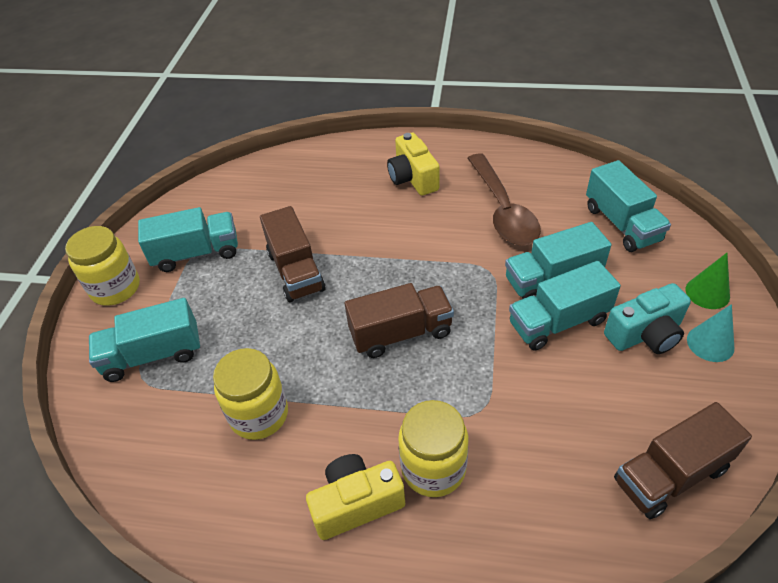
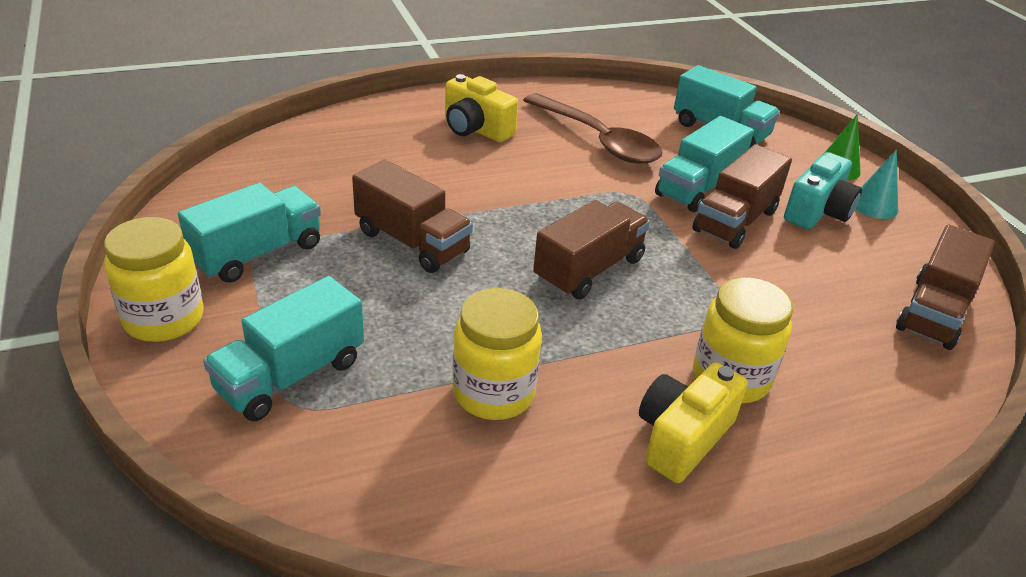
camera: 35 degrees left, 10 degrees down
turquoise truck [509,261,621,351] -> brown truck [692,144,792,249]

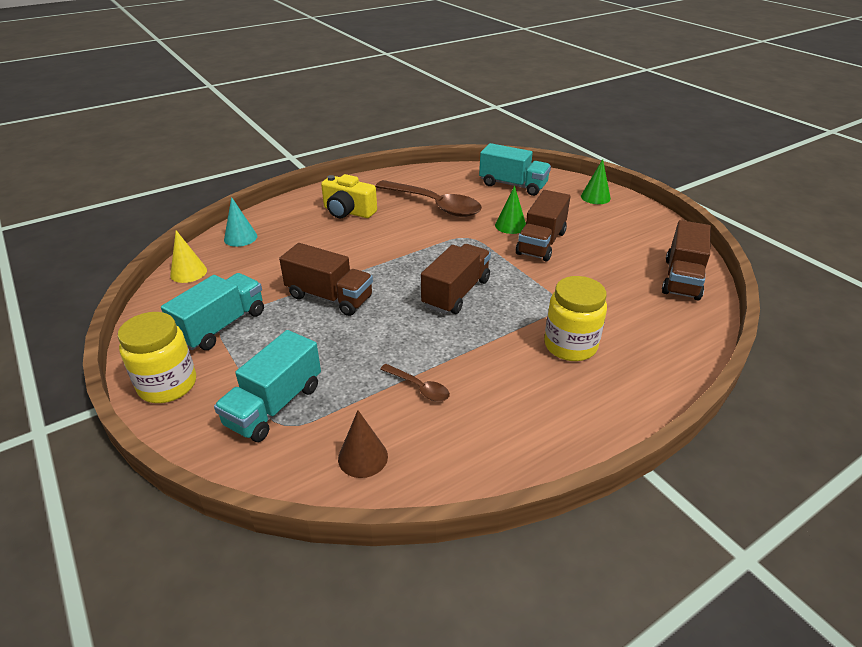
camera: 10 degrees left, 0 degrees up
yellow jar [453,288,542,420] -> brown spoon [380,364,450,402]
yellow camera [639,362,748,483] -> none
turquoise truck [655,116,754,212] -> green cone [495,186,526,234]
turquoise camera [784,152,862,230] -> none
turquoise cone [856,149,898,219] -> turquoise cone moved to [224,197,257,247]
none -> yellow cone [170,230,207,283]
none -> brown cone [338,410,388,478]

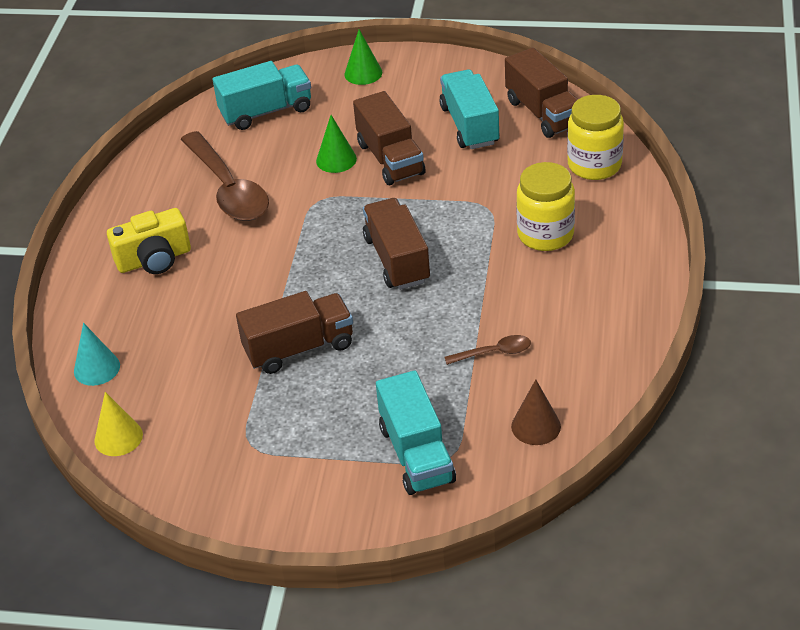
camera: 45 degrees left, 5 degrees up
yellow jar [118,312,196,403] -> yellow jar moved to [567,95,624,180]
turquoise truck [161,273,264,350] -> turquoise truck moved to [439,69,500,149]
brown spoon [376,180,482,217] -> brown spoon turned 75 degrees clockwise [181,131,269,221]

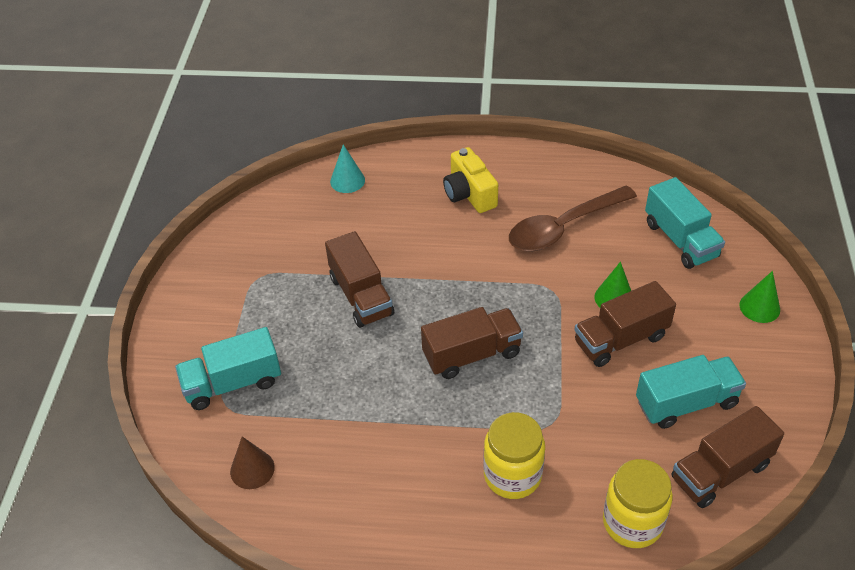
camera: 85 degrees right, 5 degrees up
yellow cone [94,392,143,456] -> none
brown spoon [445,335,531,365] -> none

